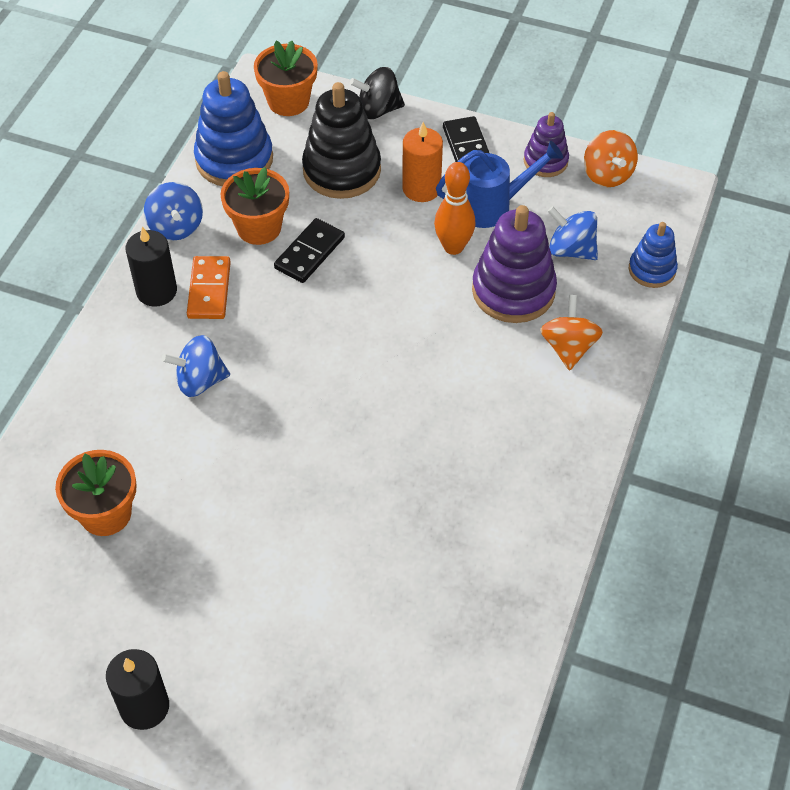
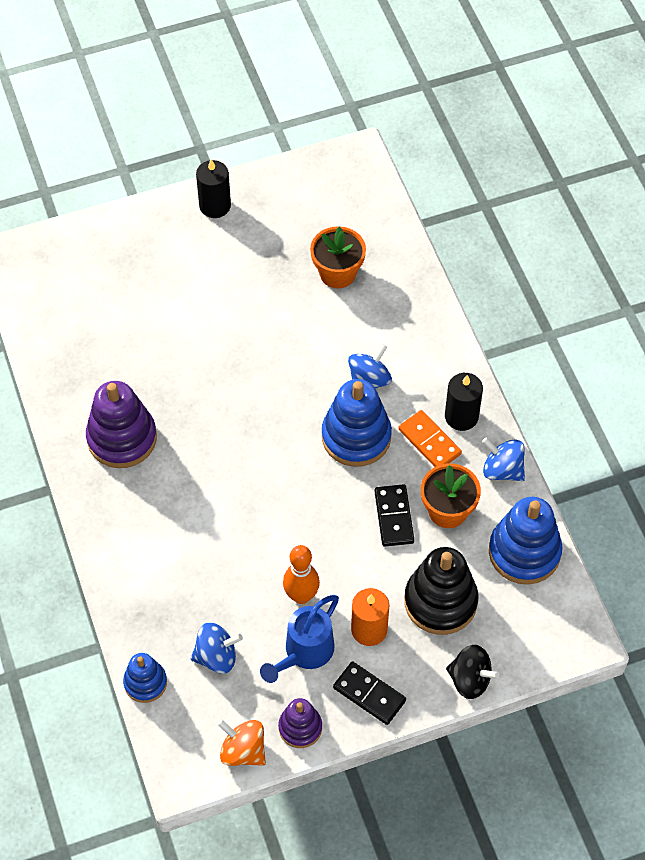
camera: 140 degrees right, 5 degrees up
orange flower pot [254,41,318,116] -> none
black spinning top [350,67,405,119] -> black spinning top turned 75 degrees clockwise [446,645,499,699]
purple stacking toy [472,205,557,323] -> purple stacking toy moved to [86,381,157,468]
orange spinning top [540,295,603,371] -> none
none -> blue stacking toy [322,379,392,467]

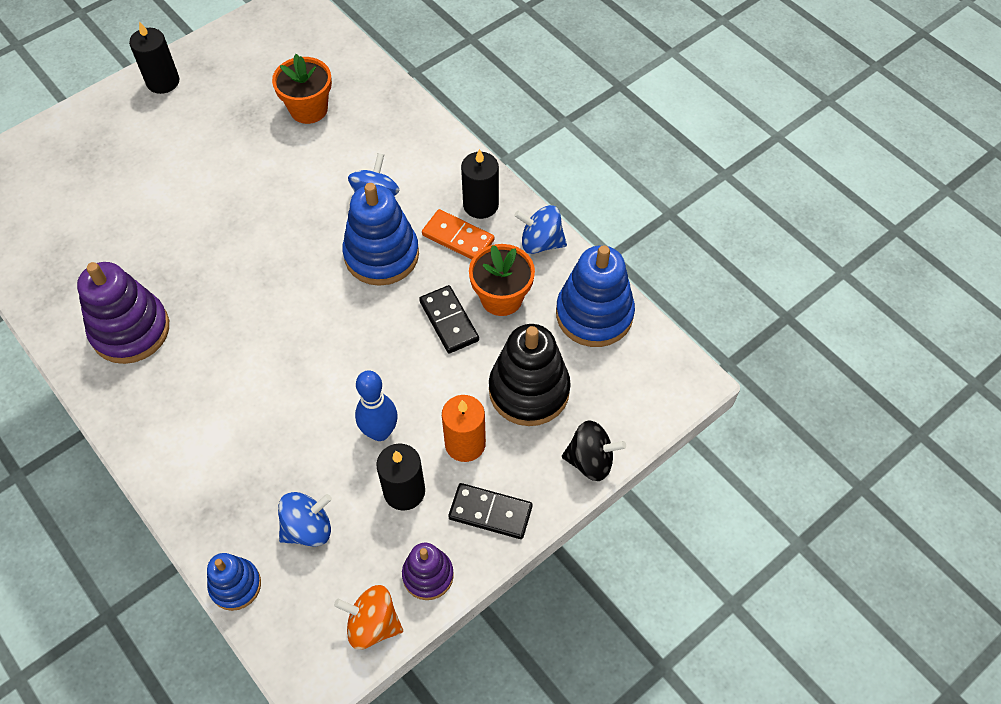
camera: 20 degrees left, 0 degrees up
blue watering can [260,595,339,683] -> black candle [376,443,425,511]
orange bowling pin [283,545,320,604] -> blue bowling pin [355,370,398,441]

